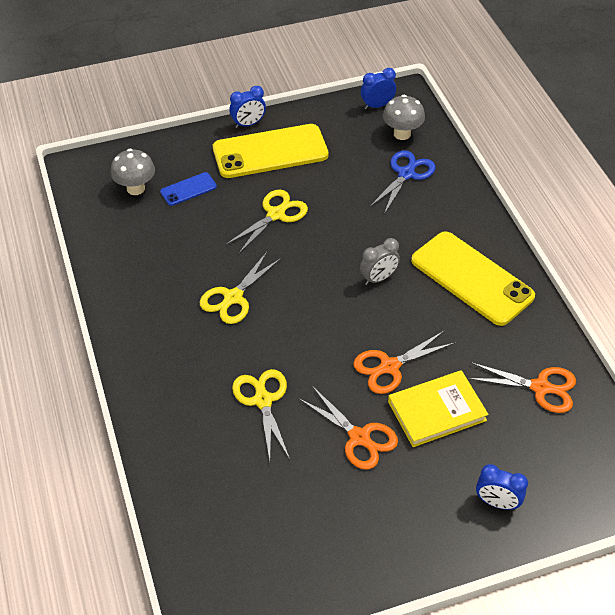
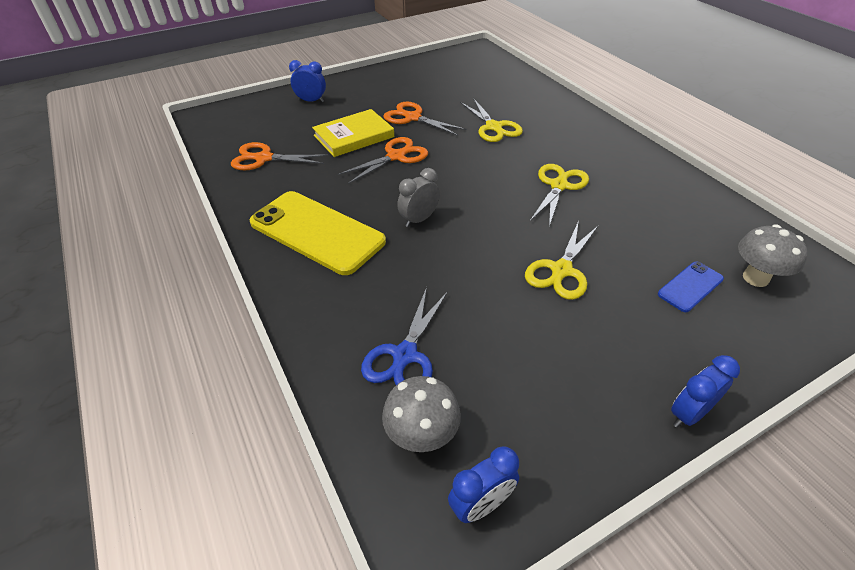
camera: 170 degrees right, 5 degrees down
yellow phone [213,124,329,178] -> none

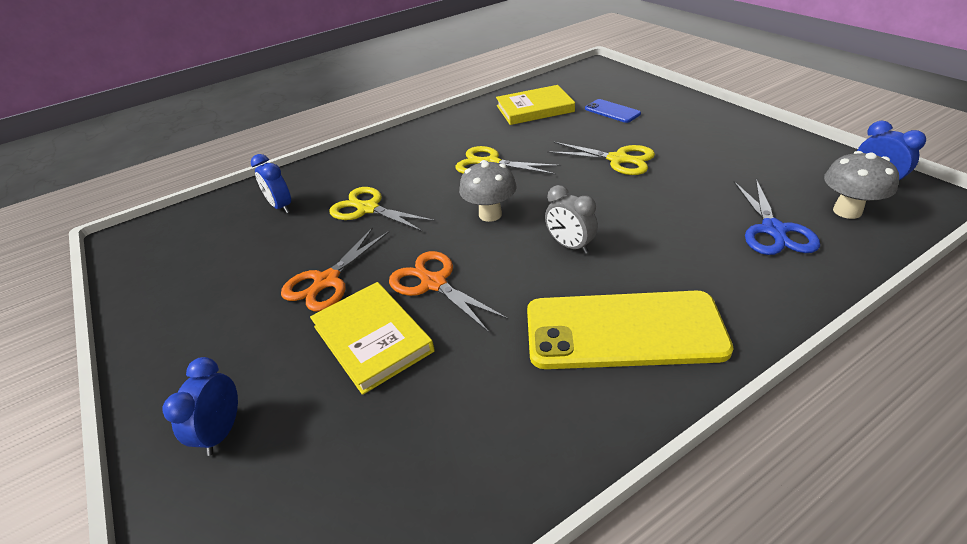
camera: 90 degrees left, 5 degrees down
orange scissors [231,142,328,171] -> none
yellow phone [249,191,386,275] -> yellow phone turned 60 degrees clockwise [527,291,734,369]
blue scissors [361,287,448,385] -> blue scissors turned 75 degrees clockwise [734,179,820,255]
yellow scissors [460,98,523,142] -> yellow scissors turned 120 degrees counterclockwise [329,187,435,232]
blue clock [671,355,740,428] -> blue clock moved to [251,154,291,213]
grey mushroom [738,225,808,287] -> grey mushroom moved to [459,160,517,222]
none -> yellow book [496,85,575,125]

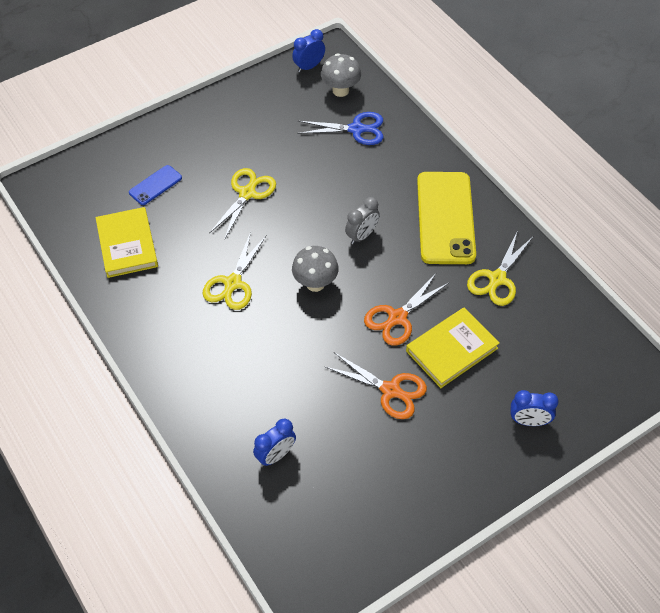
camera: 95 degrees left, 15 degrees up
yellow scissors [329,187,435,232] -> yellow scissors moved to [467,230,533,306]

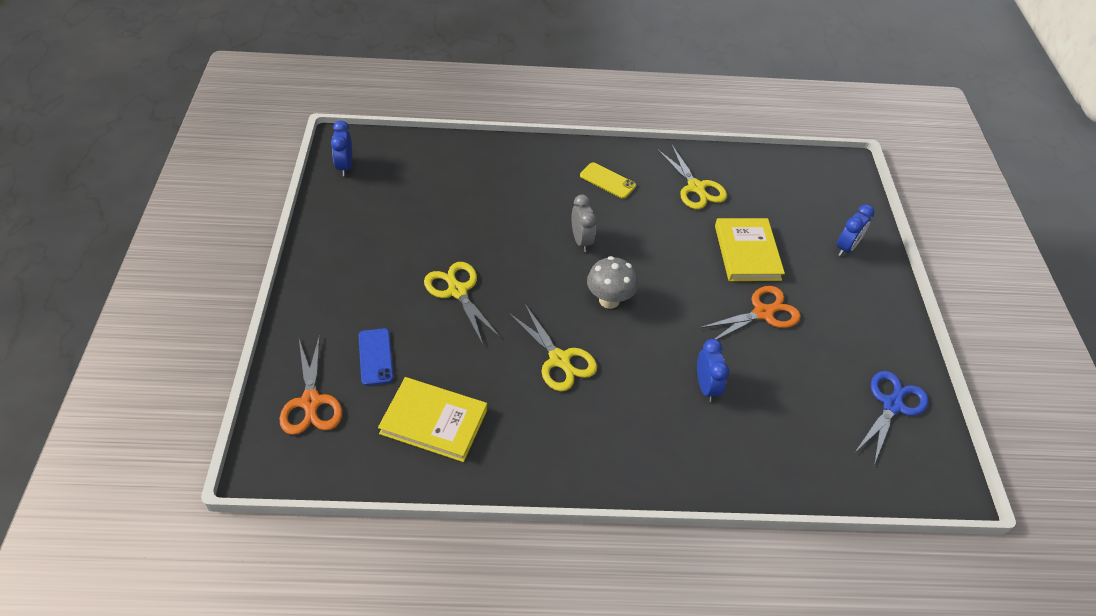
camera: 60 degrees left, 5 degrees down
blue clock [253,418,296,466] -> blue clock moved to [697,339,729,402]
blue scissors [297,112,383,145] -> blue scissors moved to [855,371,929,465]
grey mushroom [321,53,361,97] -> none
orange scissors [364,274,449,346] -> orange scissors moved to [279,335,342,435]
yellow phone [417,172,476,264] -> yellow phone [580,162,636,199], size x0.47

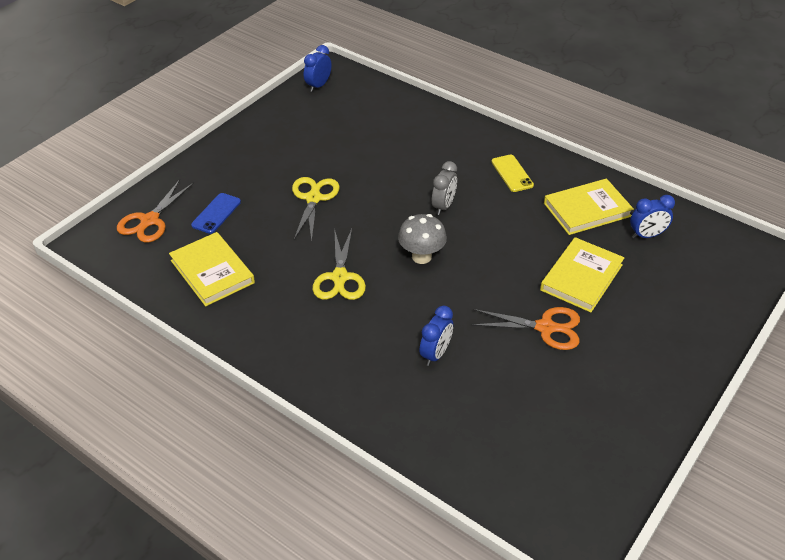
camera: 40 degrees right, 5 degrees down
yellow scissors [657,145,727,209] -> yellow book [544,179,634,235]
blue clock [837,204,874,256] -> blue clock moved to [630,195,675,238]
blue scissors [855,371,929,465] -> none

